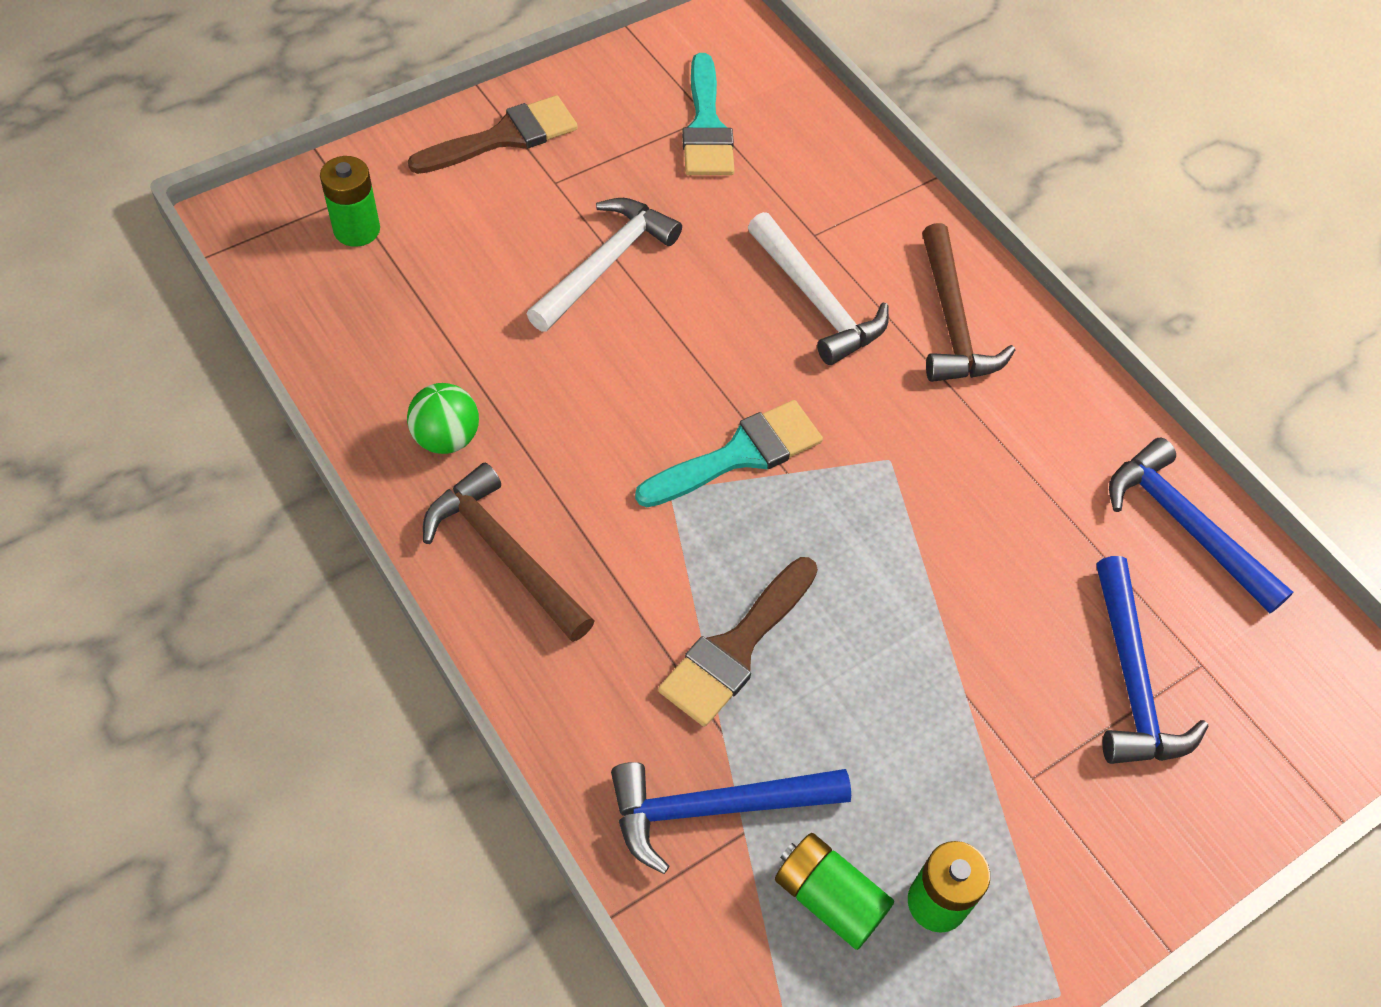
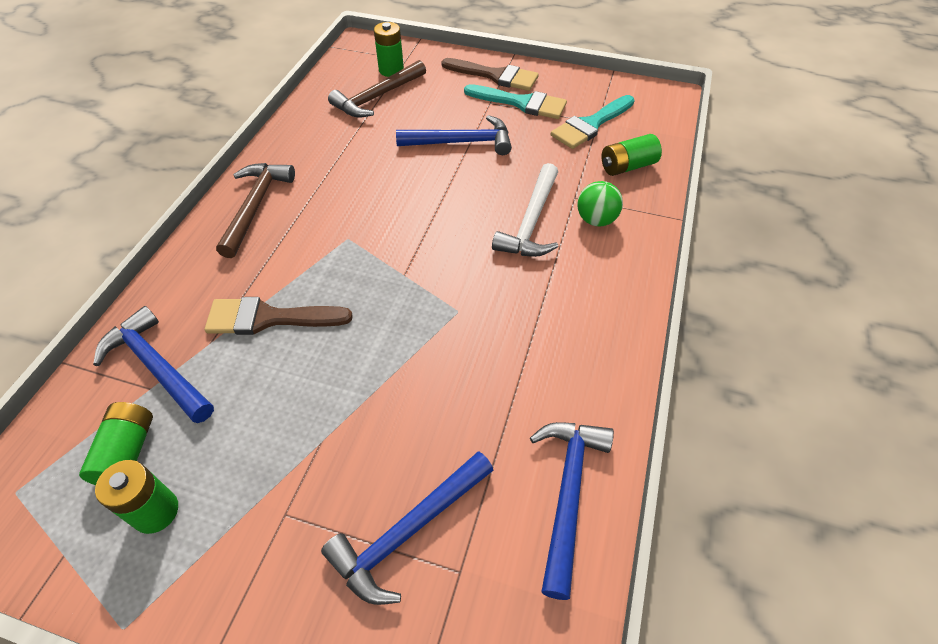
camera: 55 degrees right, 5 degrees down
green ball [407,383,479,454] -> green ball moved to [577,181,623,226]
white hammer [527,198,682,332] -> blue hammer [396,115,512,155]
turquoise brush [635,400,823,507] -> turquoise brush moved to [464,84,567,119]
brown hammer [922,223,1015,382] -> brown hammer moved to [328,60,426,118]
none -> green battery [602,134,662,176]

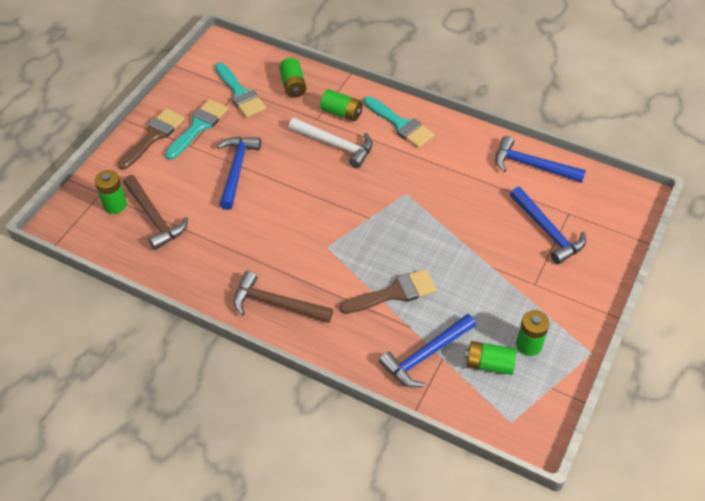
camera: 80 degrees left, 0 degrees up
brown brush [205,297,353,335] -> brown brush turned 120 degrees counterclockwise [339,269,437,314]
green ball [577,181,623,226] -> green battery [320,89,363,121]
none -> turquoise brush [364,96,435,148]

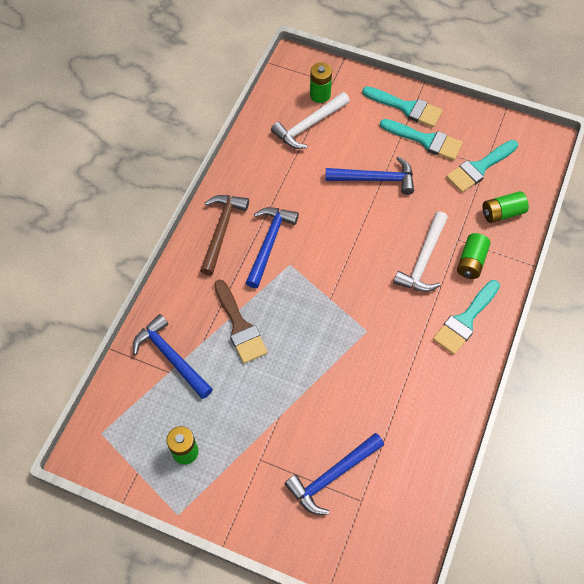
camera: 85 degrees right, 10 degrees up
brown brush [118,108,185,170] -> turquoise brush [362,86,443,127]
brown hammer [123,175,188,250] -> white hammer [271,92,350,149]
green battery [465,341,517,375] -> none
blue hammer [495,136,586,183] -> blue hammer moved to [246,207,299,288]

